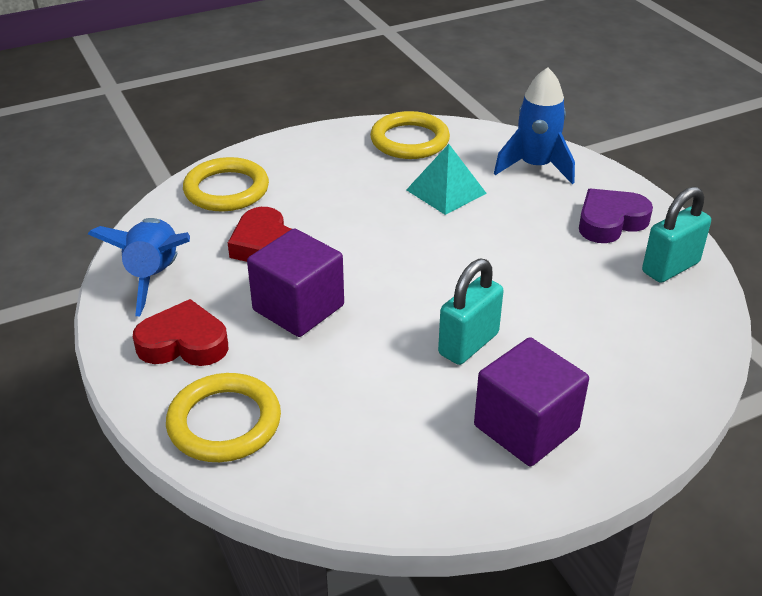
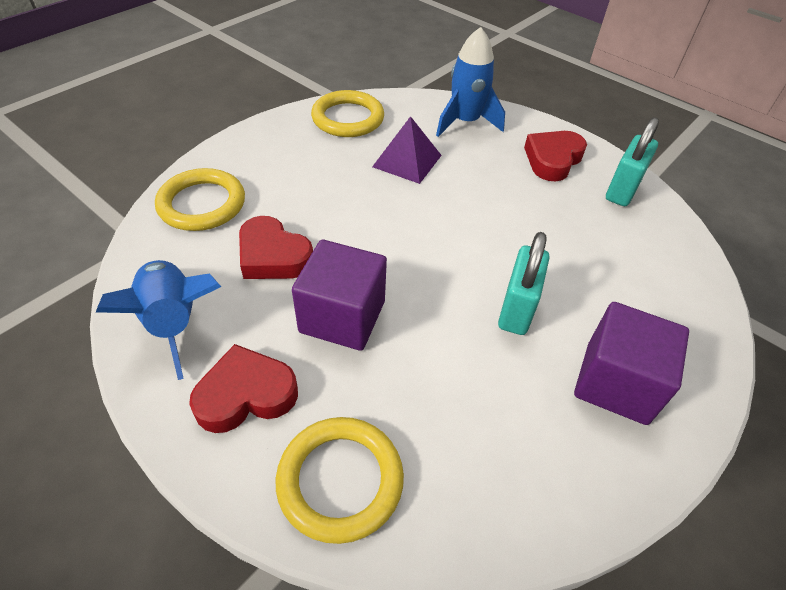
camera: 25 degrees left, 10 degrees up
turquoise pyramid [406,144,487,215] -> purple pyramid [372,116,442,184]
purple heart [579,188,653,243] -> red heart [524,131,587,181]

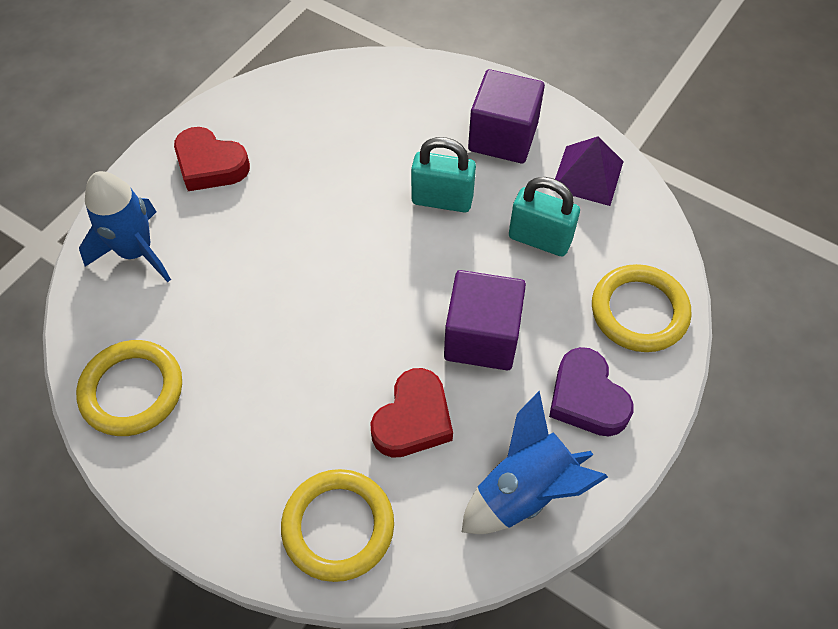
camera: 95 degrees left, 10 degrees up
red heart [189,344,298,433] -> purple heart [549,347,634,436]
purple pyramid [372,116,442,184] -> purple pyramid moved to [555,136,624,206]
turquoise padlock [606,117,659,206] -> turquoise padlock moved to [509,177,580,256]

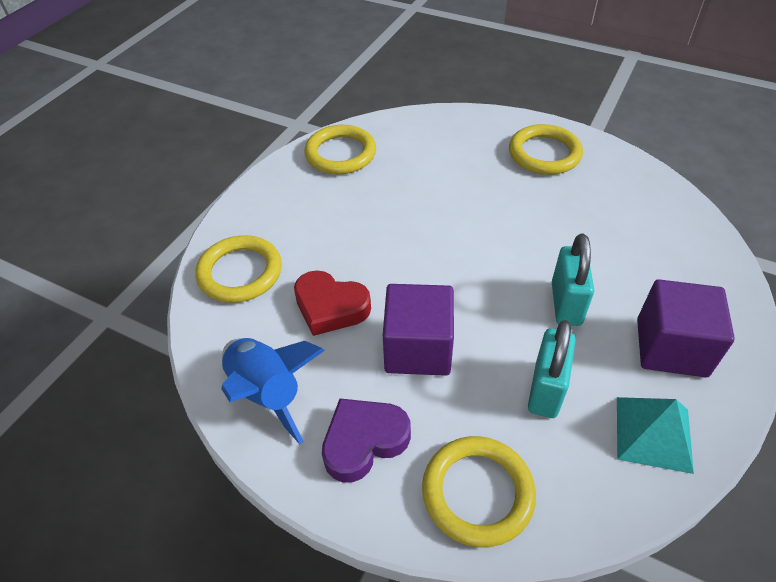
camera: 85 degrees right, 10 degrees down
blue rocket [79,171,171,282] -> none
red heart [174,127,250,191] -> yellow ring [509,124,583,175]
purple pyramid [555,136,624,206] -> turquoise pyramid [617,397,694,474]

